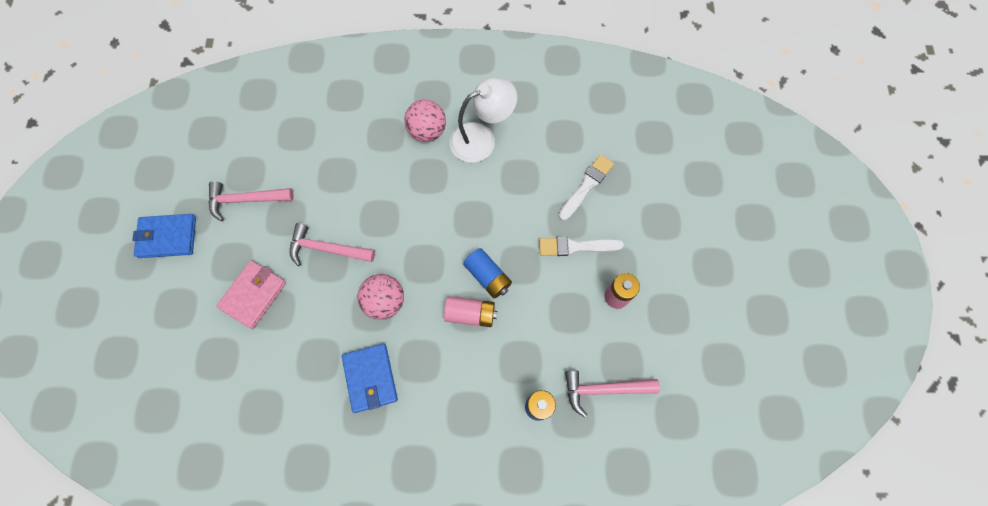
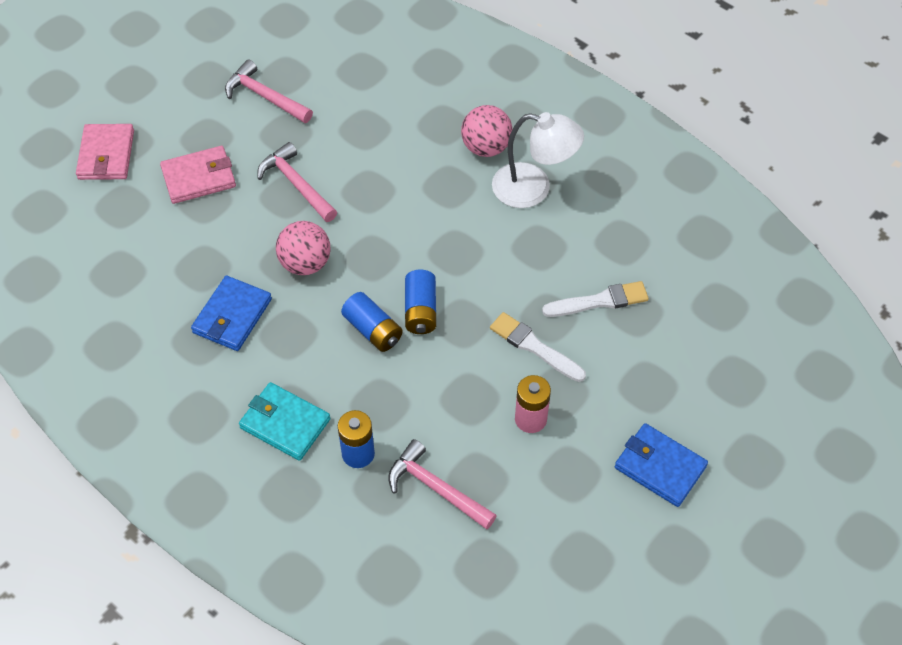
camera: 40 degrees right, 15 degrees down
blue wallet [132,214,196,258] -> blue wallet moved to [615,423,708,507]
pink battery [444,296,497,327] -> blue battery [341,292,403,352]
none -> pink wallet [76,124,134,180]
none -> turquoise wallet [239,382,330,461]

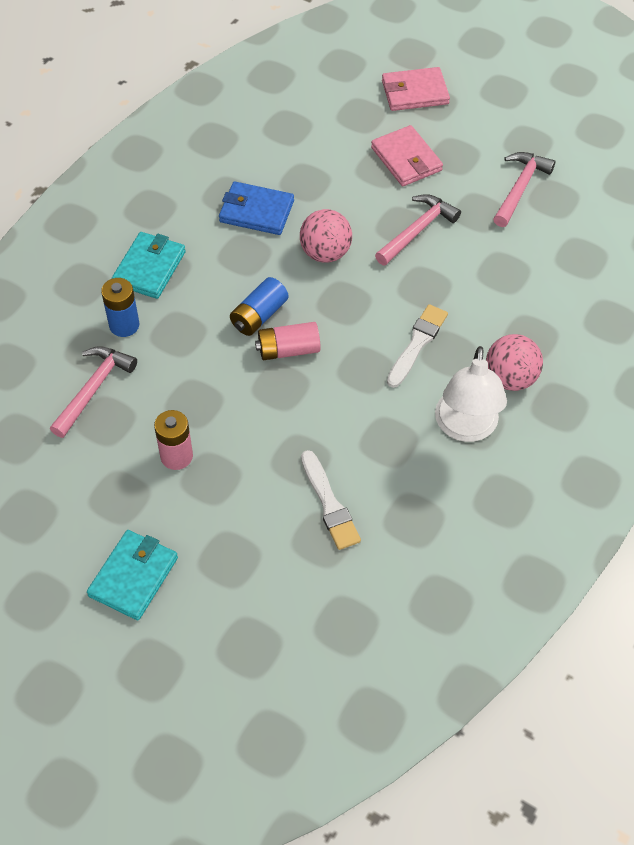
camera: 80 degrees right, 0 degrees up
blue battery [405,270,436,334] -> pink battery [255,322,321,360]
white brush [490,312,586,382] -> white brush moved to [387,304,448,388]
blue wallet [615,423,708,507] -> turquoise wallet [87,530,178,620]

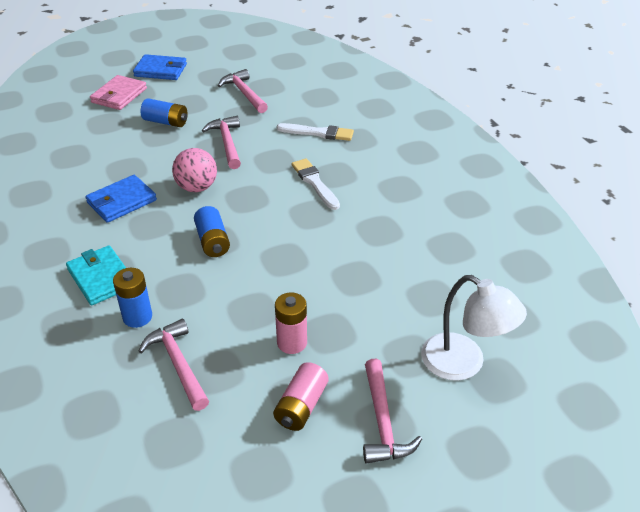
camera: 55 degrees left, 15 degrees down
turquoise wallet [87,530,178,620] -> pink hammer [363,359,422,464]
pink battery [255,322,321,360] -> pink battery moved to [273,362,329,431]
white brush [301,450,361,550] -> white brush moved to [277,123,354,141]
pink wallet [371,125,443,186] -> blue battery [141,98,188,127]
white lamp [435,346,507,442] -> white lamp moved to [421,275,527,381]
pink ball [486,334,543,391] -> none
none -> blue wallet [133,54,187,80]

